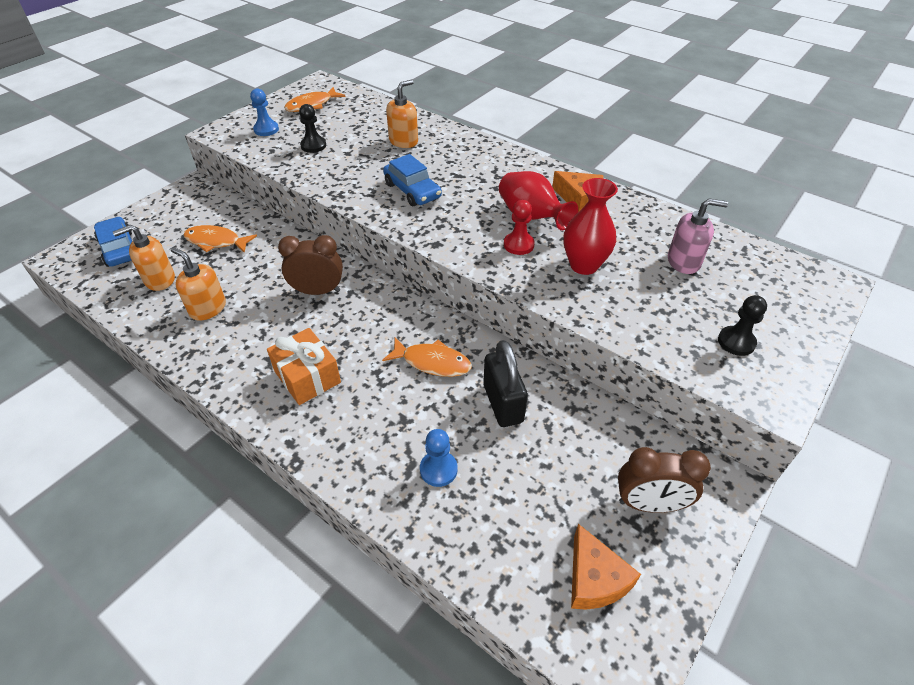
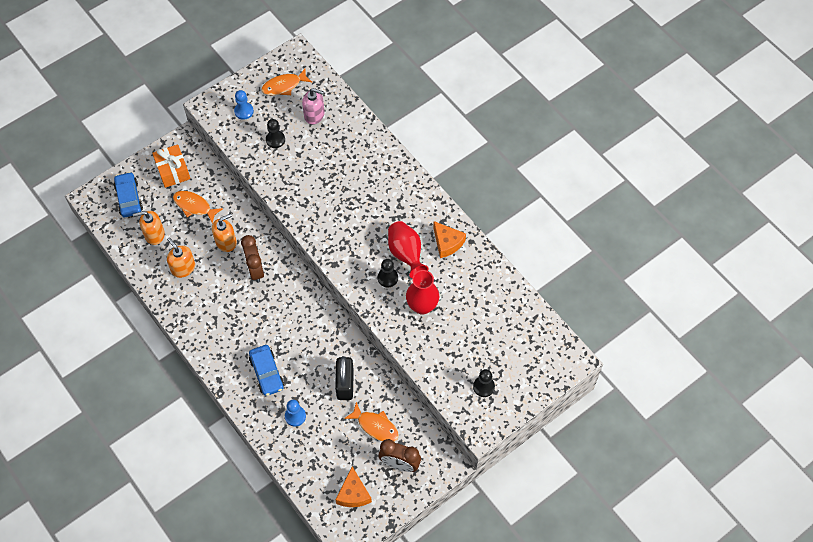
camera: 15 degrees right, 15 degrees up
orange gift [267,328,341,405] -> orange gift moved to [152,144,190,188]
brown clock [278,235,343,295] -> brown clock turned 120 degrees counterclockwise [241,235,264,283]
orange fish [382,338,471,377] -> orange fish moved to [344,402,399,442]
blue car [383,154,442,206] -> blue car moved to [249,345,284,396]
orange soap dispenser [386,80,418,148] -> orange soap dispenser moved to [212,213,237,252]
red pawn [504,200,535,255] -> black pawn [378,259,398,287]
pink soap dispenser [668,199,728,274] -> pink soap dispenser moved to [302,88,324,124]

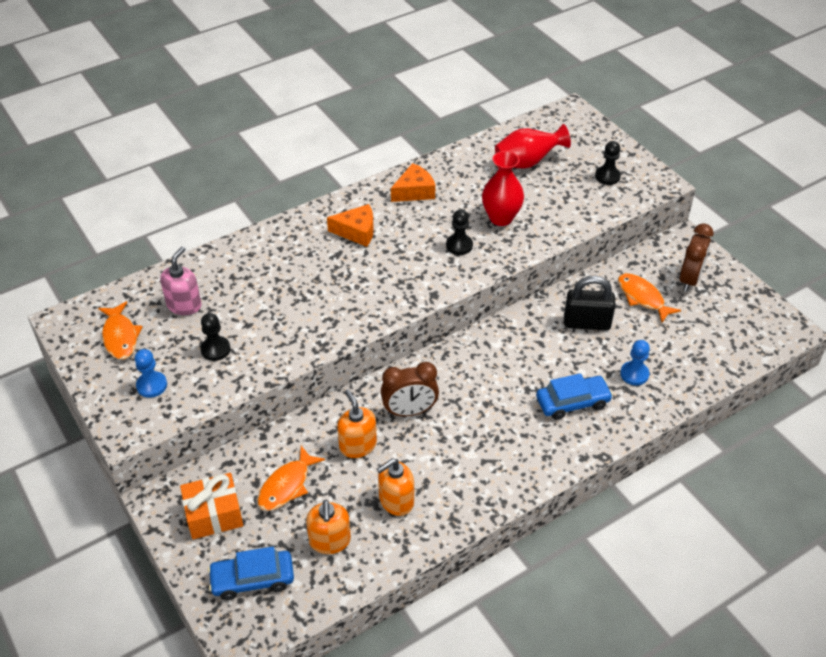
camera: 85 degrees left, 15 degrees down
orange cheese [336,467,372,507] -> orange cheese moved to [327,204,374,247]
orange fish [344,402,399,442] -> orange fish turned 75 degrees counterclockwise [618,273,681,323]
red vase [388,221,428,278] -> red vase moved to [495,124,571,169]

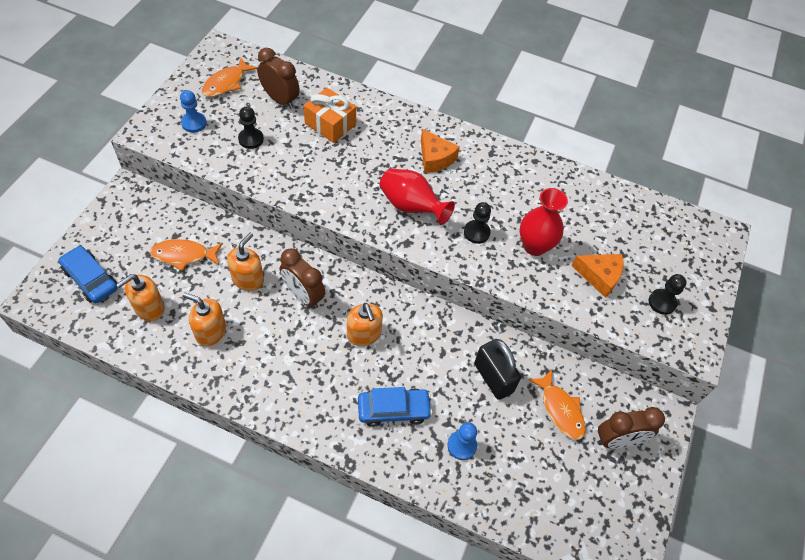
camera: 50 degrees right, 10 degrees up
pink soap dispenser [160,247,201,315] -> brown clock [257,48,300,109]
orange gift [180,473,243,539] -> orange gift moved to [304,88,356,143]
orange cheese [391,163,435,202] -> orange cheese moved to [572,254,624,298]
red vase [495,124,571,169] -> red vase moved to [379,169,455,225]
blue car [536,373,613,420] -> blue car turned 45 degrees counterclockwise [358,387,432,427]
orange fish [618,273,681,323] -> orange fish turned 135 degrees clockwise [528,369,586,440]
none -> orange soap dispenser [347,303,383,346]

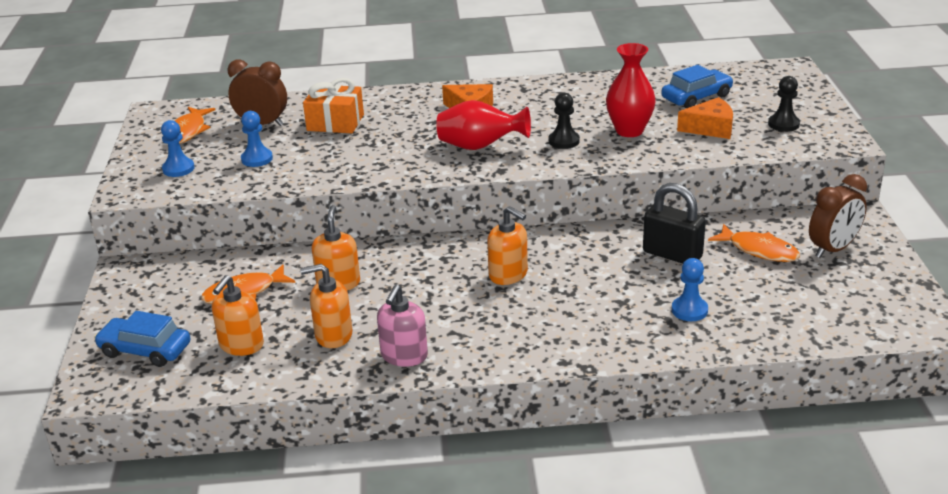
camera: 20 degrees left, 25 degrees down
black pawn [238,106,264,149] -> blue pawn [241,111,273,167]
brown clock [280,249,325,309] -> none
blue car [358,387,432,427] -> blue car moved to [661,65,733,108]
none -> pink soap dispenser [377,285,428,367]

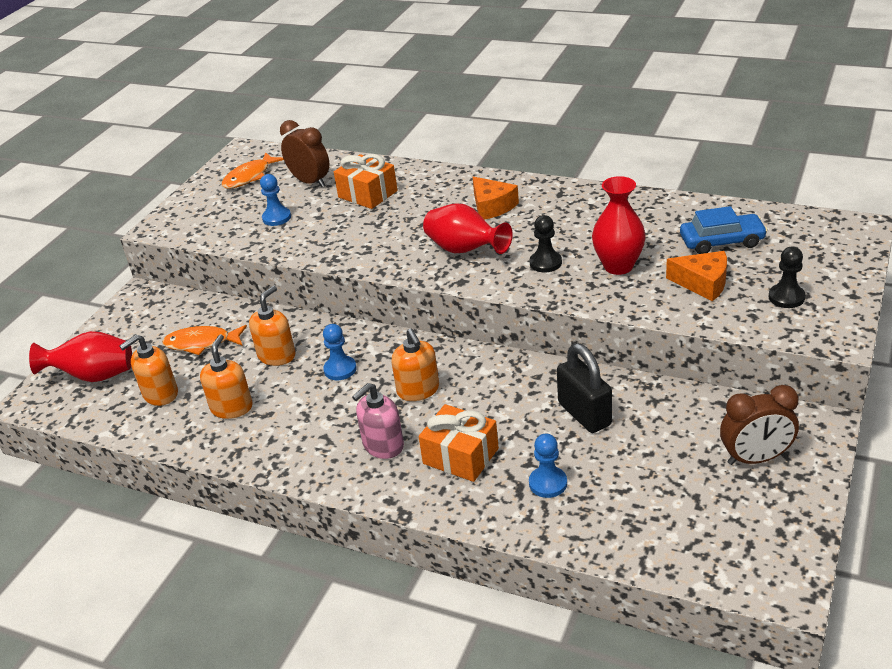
camera: 30 degrees right, 5 degrees up
blue car [94,311,191,367] -> red vase [29,331,132,382]
blue pawn [161,120,195,177] -> blue pawn moved to [323,324,357,380]
orange soap dispenser [300,264,353,348] -> orange soap dispenser turned 75 degrees clockwise [200,334,253,419]
pink soap dispenser [377,285,428,367] -> pink soap dispenser moved to [352,383,404,459]
orange fish [708,224,800,262] -> none
none -> orange gift [419,404,499,482]

